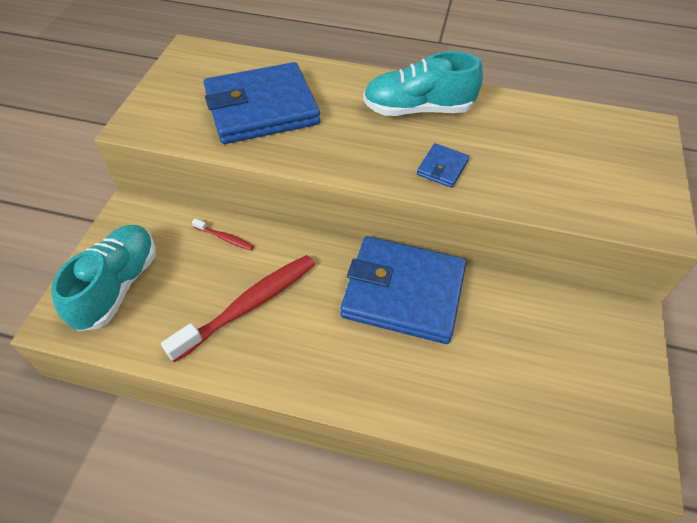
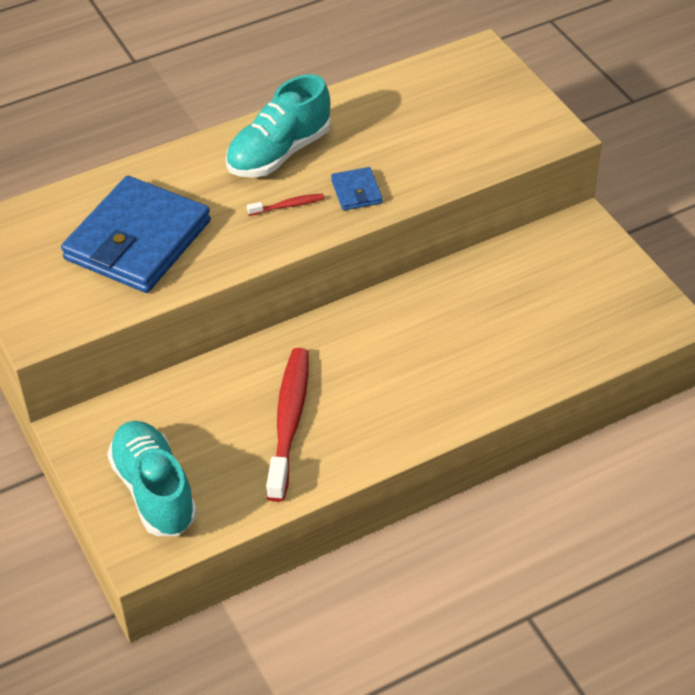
camera: 40 degrees left, 5 degrees down
red toothbrush [192,219,254,250] -> red toothbrush moved to [247,193,325,216]
blue wallet [340,236,466,344] -> none

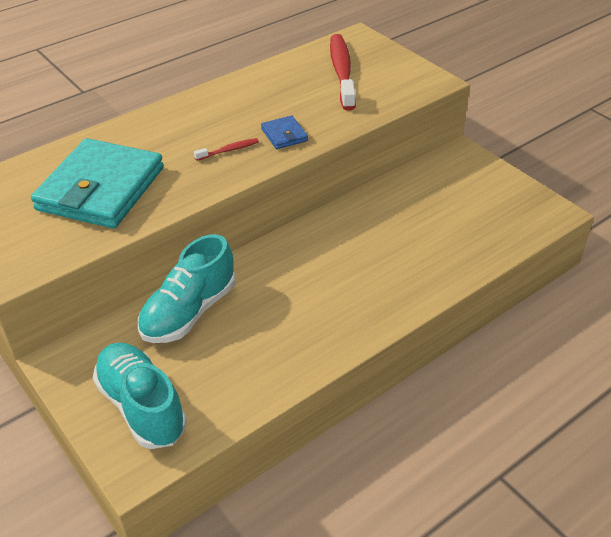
camera: 10 degrees left, 5 degrees down
blue wallet [61,176,211,293] -> turquoise wallet [31,138,164,229]
turquoise shoe [226,74,331,178] -> turquoise shoe moved to [138,234,235,343]
red toothbrush [266,348,309,502] -> red toothbrush moved to [330,34,356,111]

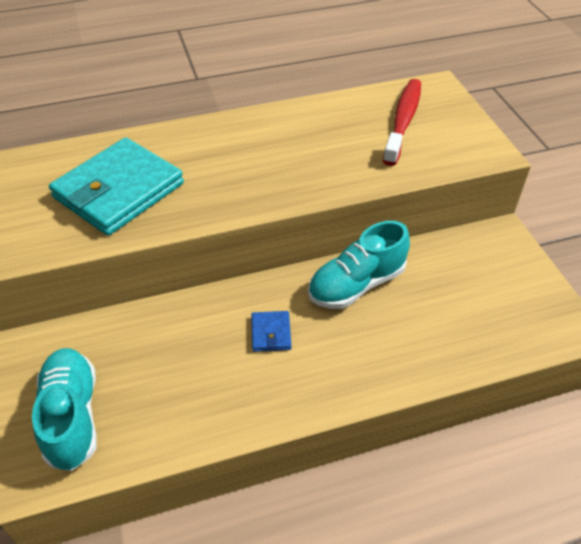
camera: 20 degrees right, 5 degrees up
turquoise shoe [138,234,235,343] -> turquoise shoe moved to [308,221,410,309]
red toothbrush [194,138,259,161] -> none
blue wallet [261,115,308,149] -> blue wallet moved to [251,311,291,352]

